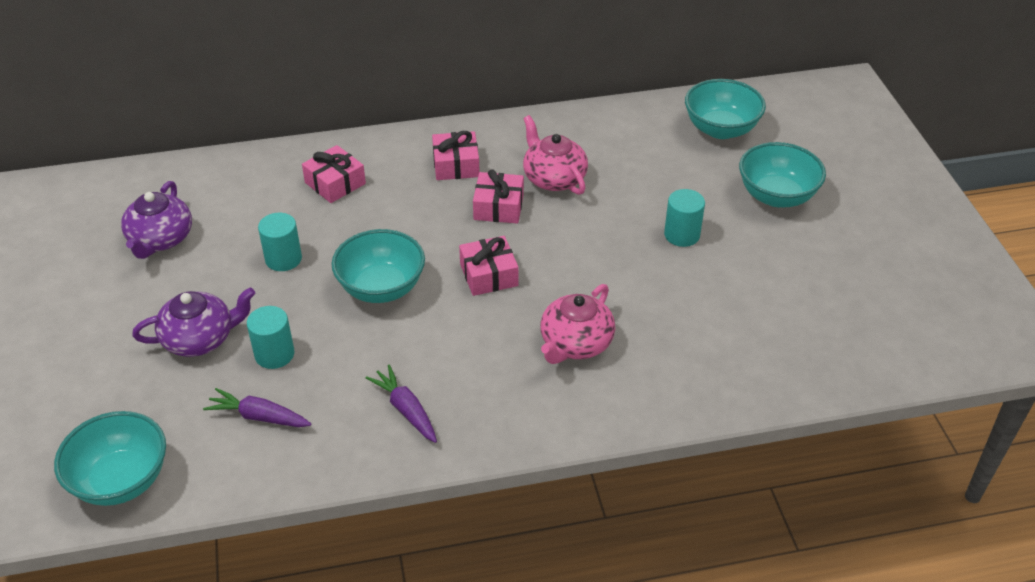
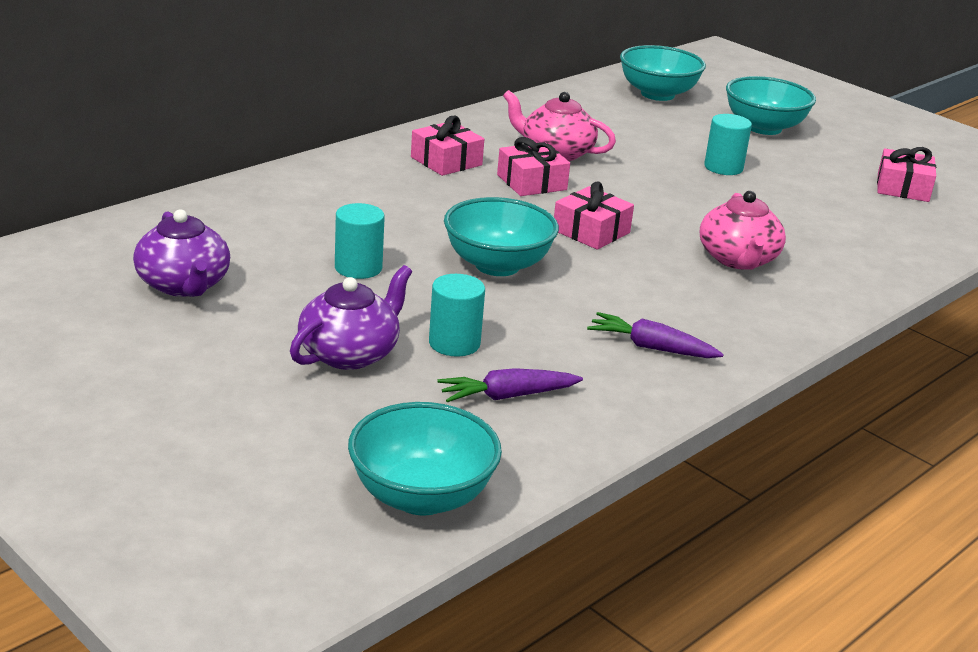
camera: 35 degrees left, 15 degrees down
pink gift [302,145,366,203] -> pink gift moved to [877,147,936,202]

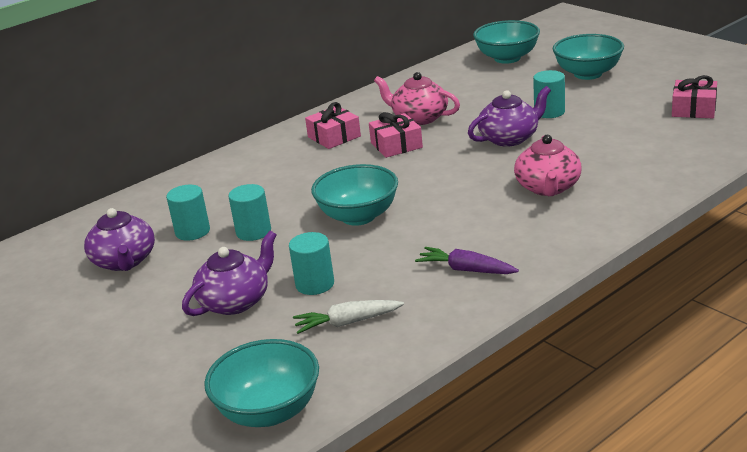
camera: 10 degrees right, 0 degrees up
purple carrot [437,368,583,402] -> white carrot [293,300,404,334]
pink gift [554,181,634,250] -> none
none -> turquoise cylinder [166,185,210,241]
none -> purple teapot [468,86,551,147]

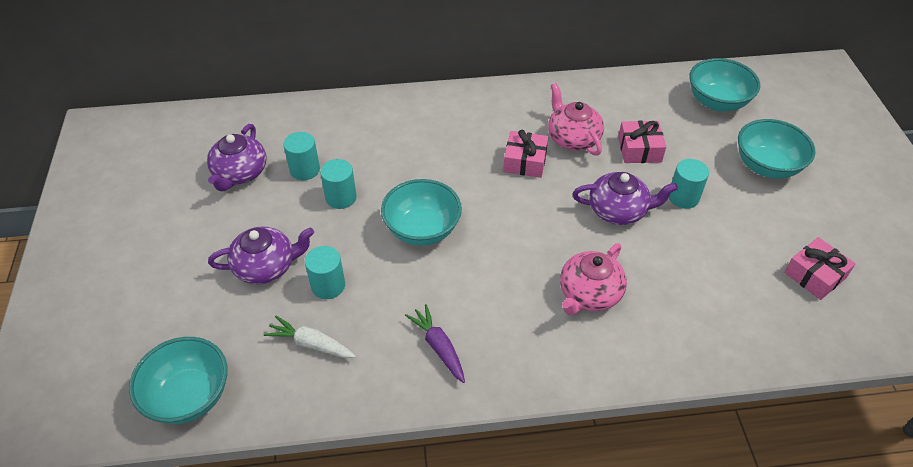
camera: 30 degrees right, 20 degrees up
pink gift [305,102,361,149] -> pink gift moved to [618,121,666,163]

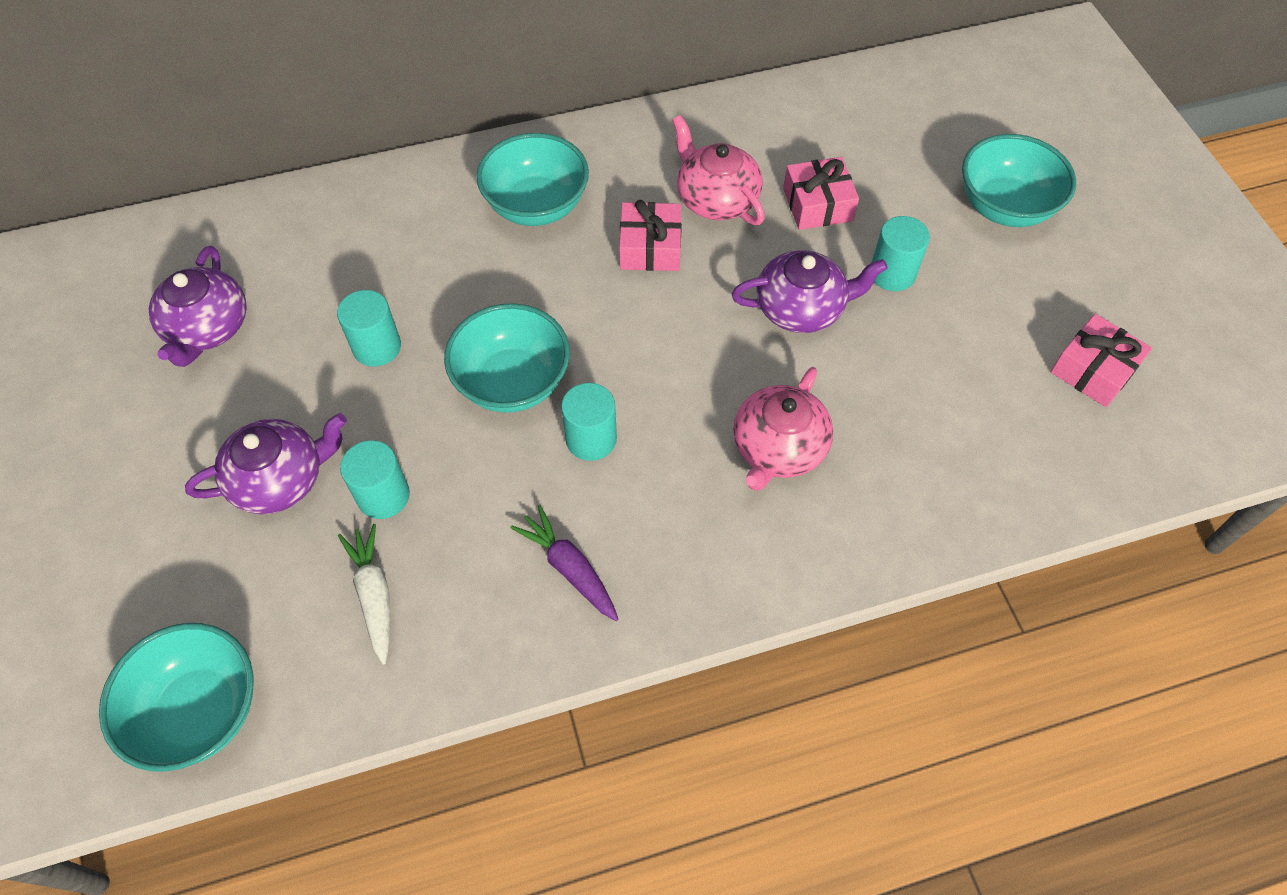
camera: 10 degrees left, 10 degrees up
white carrot [264,316,356,358] -> white carrot turned 60 degrees clockwise [338,524,390,665]
turquoise cylinder [283,132,320,180] -> turquoise cylinder moved to [561,383,617,461]
turquoise bowl [689,58,760,111] -> turquoise bowl moved to [476,133,589,226]

